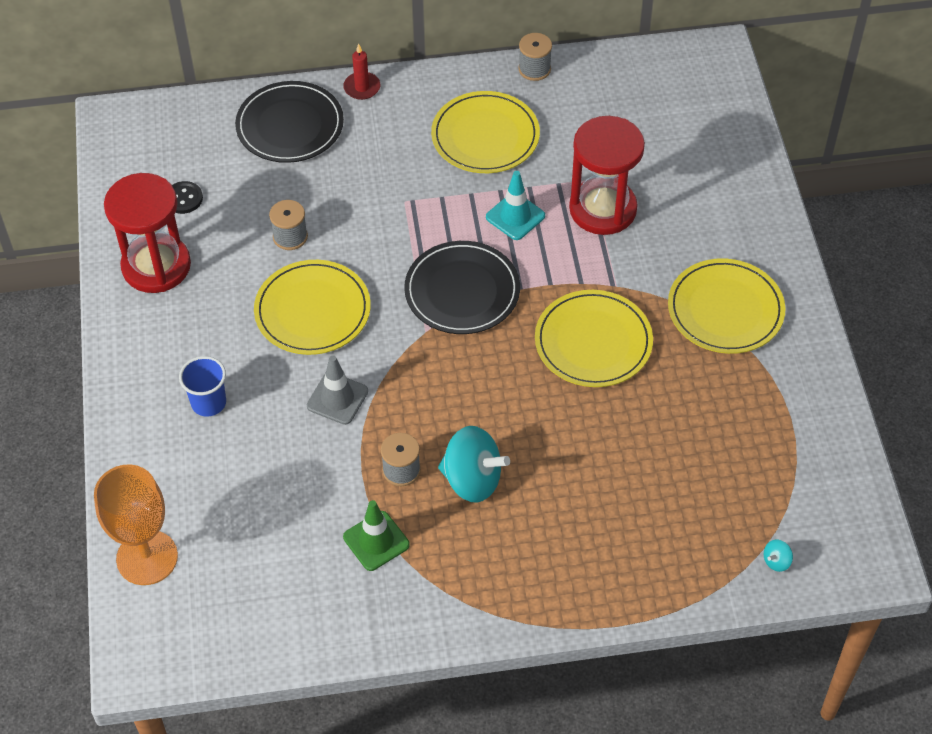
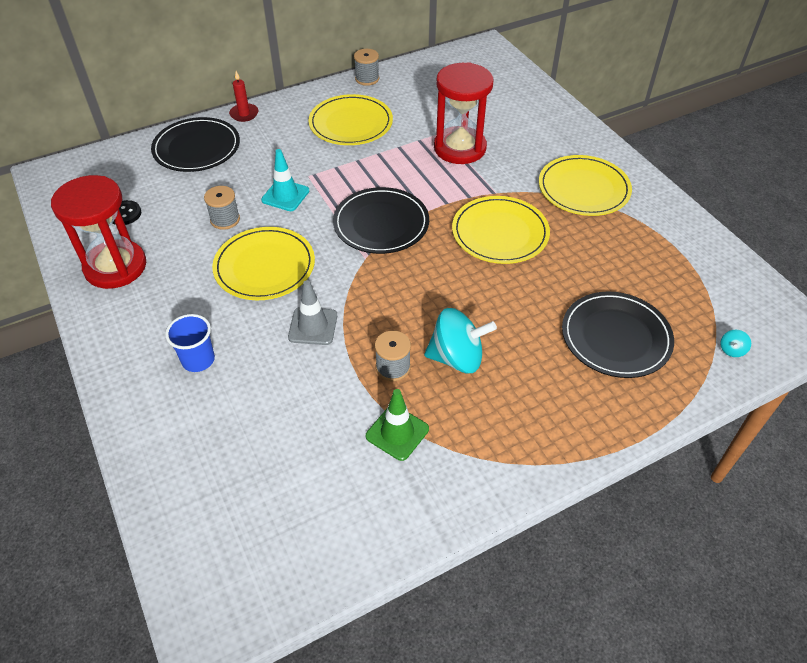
camera: 20 degrees left, 5 degrees down
orange goblet [94,464,178,585] -> none
turquoise traffic cone [486,171,545,240] -> turquoise traffic cone moved to [261,149,309,211]
none -> black plate [562,291,674,378]

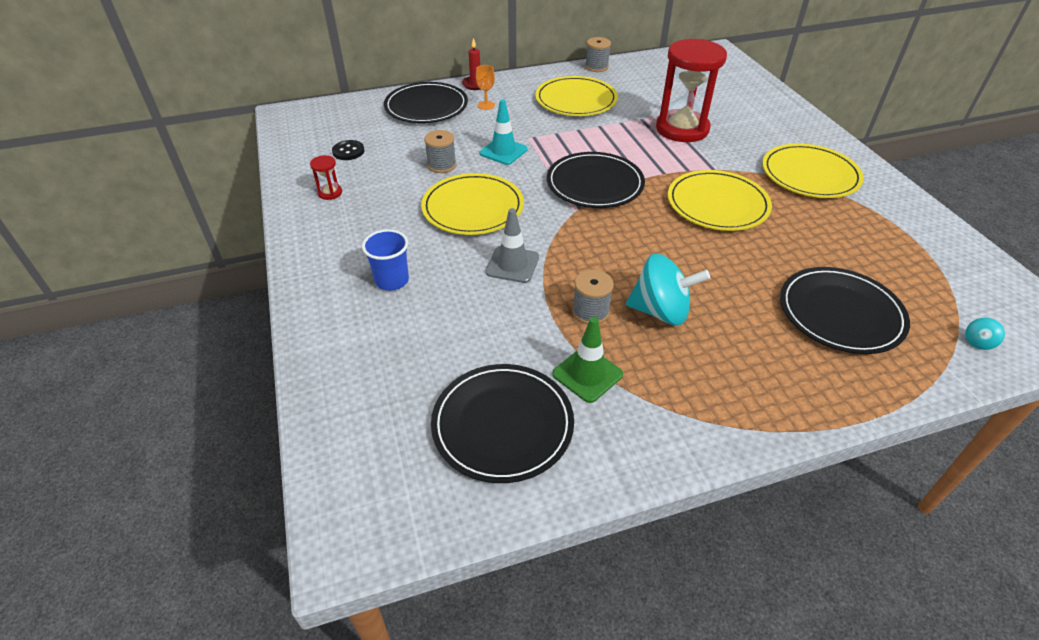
camera: 10 degrees right, 5 degrees down
red hourglass [51,175,146,289] -> red hourglass [310,155,342,200], size x0.40
none -> black plate [431,364,574,483]
none -> orange goblet [476,65,495,110]

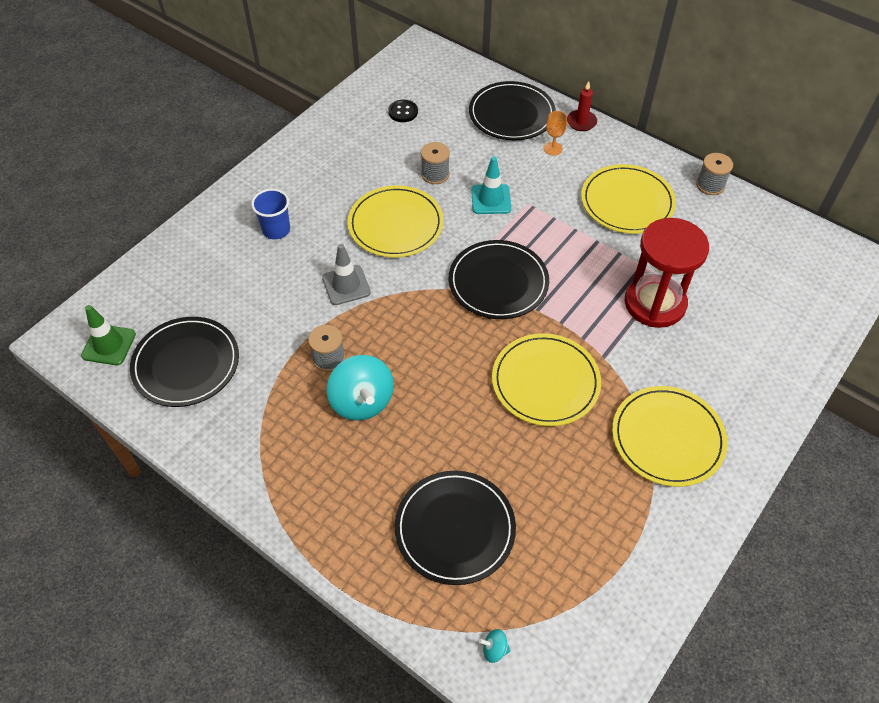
camera: 55 degrees right, 10 degrees up
red hourglass [310,155,342,200] -> none
green traffic cone [552,317,623,403] -> green traffic cone moved to [81,305,136,365]

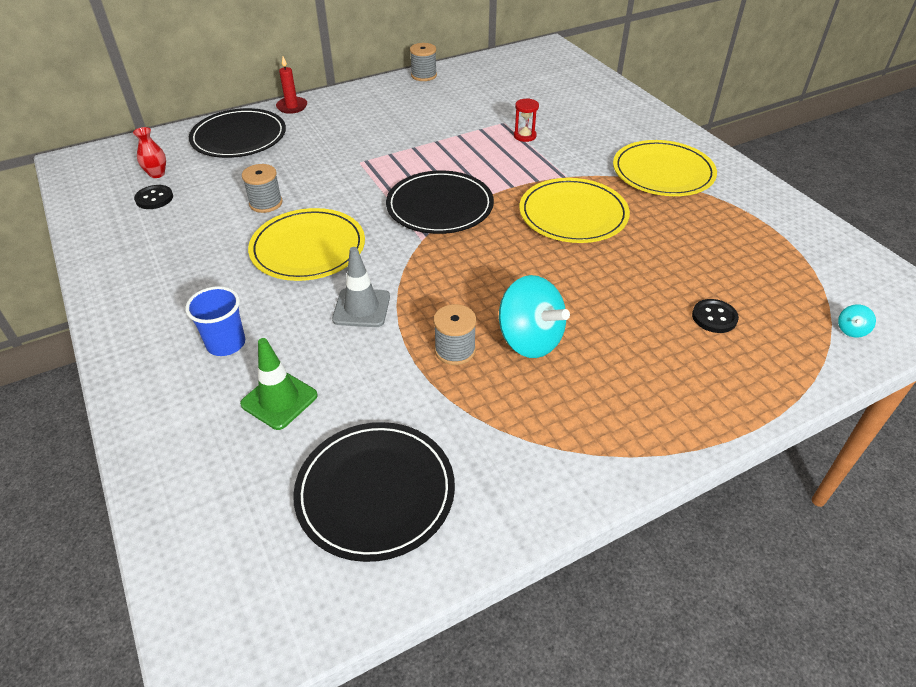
camera: 65 degrees left, 10 degrees down
green traffic cone [81,305,136,365] -> green traffic cone moved to [240,338,318,430]
turquoise spinning top [326,355,394,421] -> turquoise spinning top turned 45 degrees clockwise [499,275,570,358]
black plate [395,471,516,585] -> black button [692,299,739,333]
turquoise traffic cone [471,156,511,214] -> none
orange goblet [544,111,567,156] -> none
yellow plate [581,164,676,234] -> none
red hourglass [625,218,709,328] -> red hourglass [514,98,539,142], size x0.40
none -> red vase [133,127,166,178]

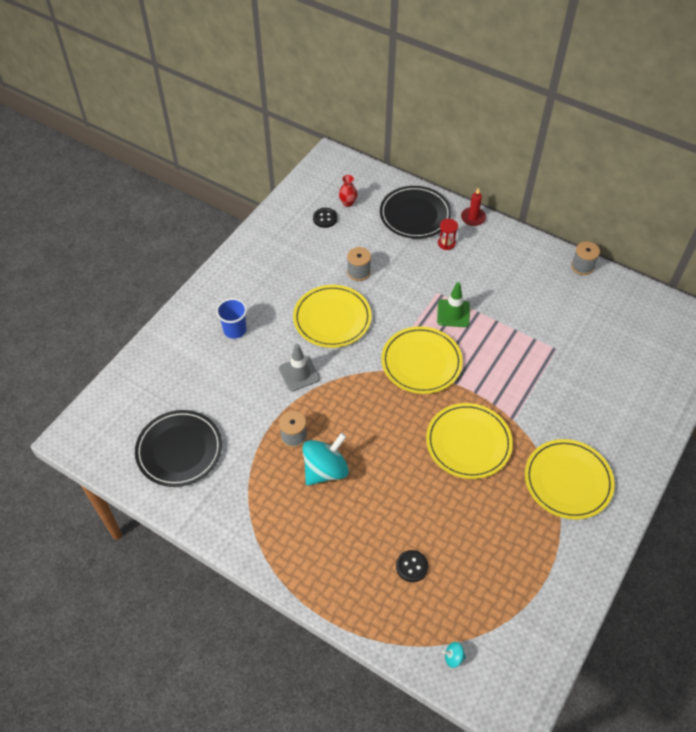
camera: 60 degrees right, 10 degrees up
green traffic cone [240,338,318,430] -> green traffic cone moved to [437,282,470,327]
black plate [386,170,494,234] -> yellow plate [381,326,463,394]
turquoise spinning top [499,275,570,358] -> turquoise spinning top turned 150 degrees counterclockwise [302,433,349,486]
red hourglass [514,98,539,142] -> red hourglass moved to [438,219,458,250]

